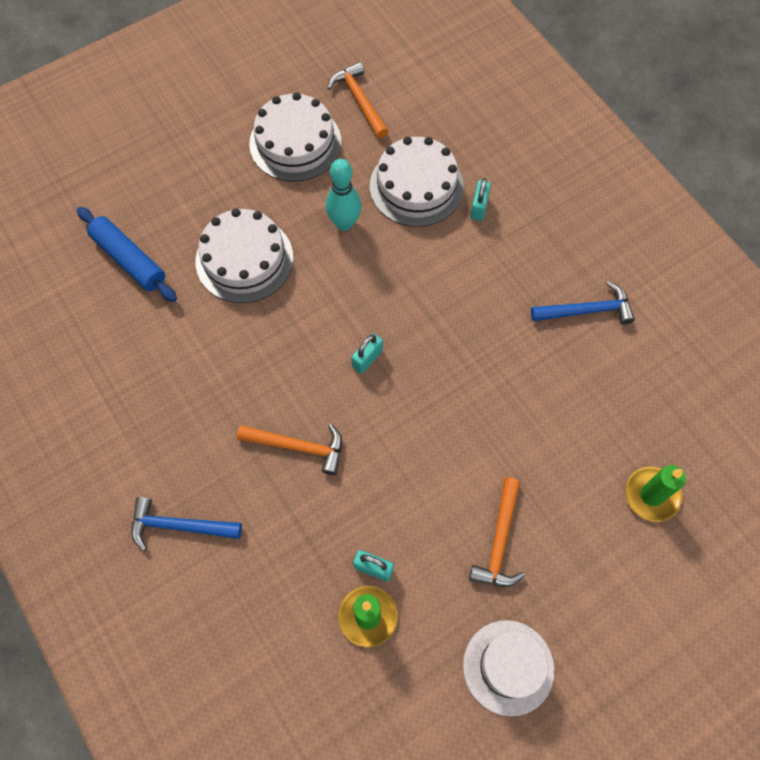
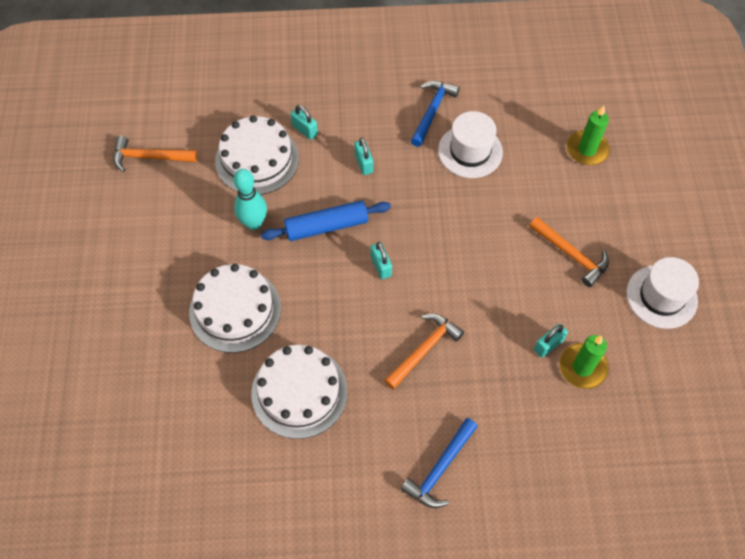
camera: 60 degrees left, 5 degrees down
blue rolling pin [77,207,177,302] -> blue rolling pin moved to [261,200,391,241]
white cake [249,92,341,182] -> white cake moved to [251,345,348,439]
none -> turquoise padlock [354,138,373,175]
none -> white hat [438,111,503,178]

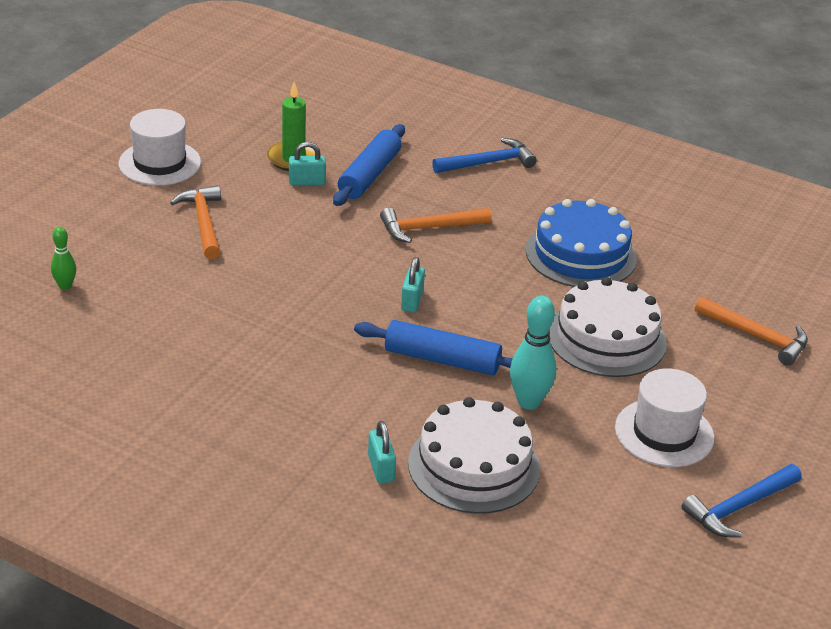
camera: 150 degrees left, 25 degrees down
orange hammer [113,136,197,172] -> orange hammer moved to [695,296,808,366]
white cake [251,345,348,439] -> blue cake [526,199,637,287]
turquoise padlock [354,138,373,175] -> none
blue hammer [411,81,460,147] -> blue hammer moved to [681,464,802,537]
white hat [438,111,503,178] -> white hat moved to [615,368,714,467]
green candle [567,106,610,165] -> green bowling pin [51,227,76,290]
none -> blue rolling pin [333,124,405,206]

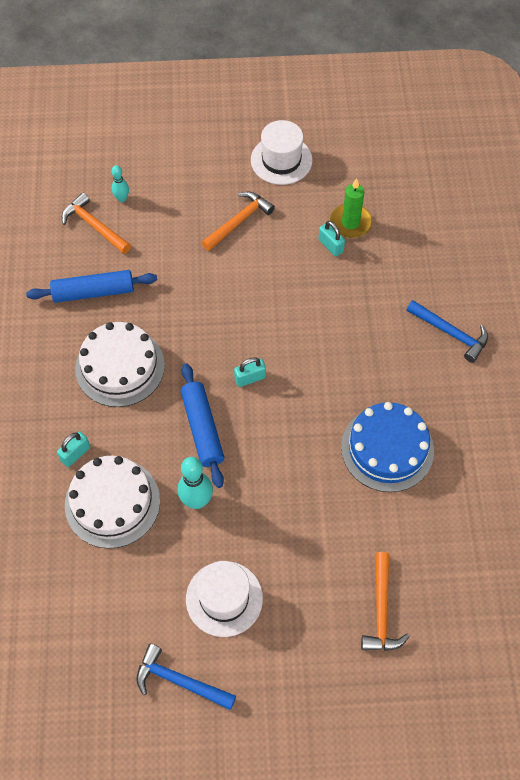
camera: 60 degrees right, 25 degrees up
green bowling pin [51,227,76,290] -> turquoise bowling pin [112,165,129,202]
blue rolling pin [333,124,405,206] -> blue rolling pin moved to [26,270,157,303]
orange hammer [380,208,491,243] -> orange hammer moved to [62,193,131,254]
white cake [549,277,667,377] -> white cake moved to [75,322,165,407]

